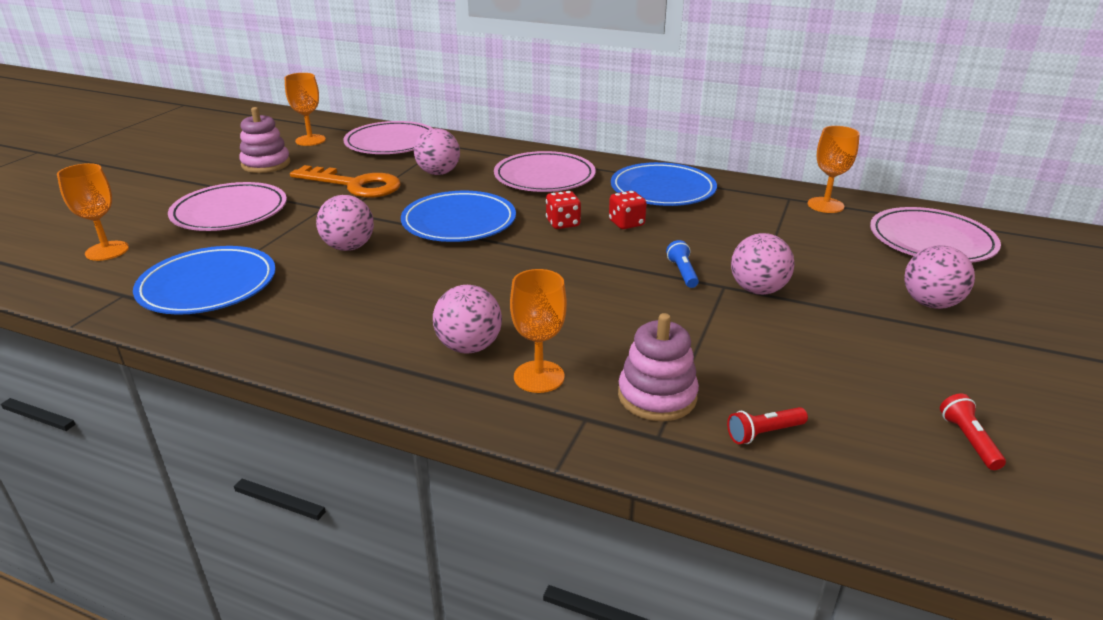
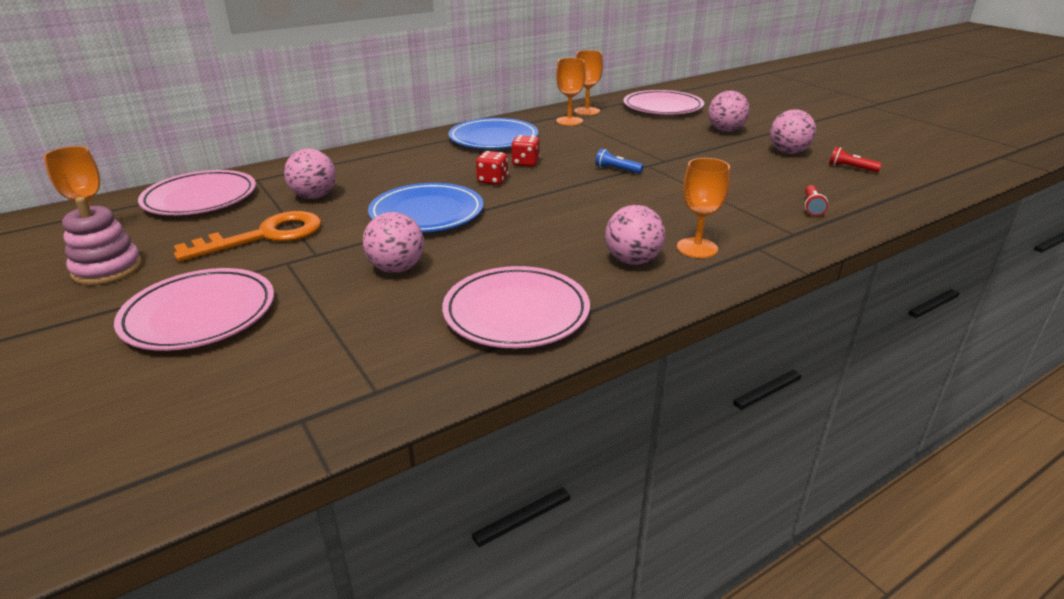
camera: 55 degrees left, 0 degrees up
orange goblet [57,163,129,261] -> orange goblet moved to [556,58,586,126]
blue plate [133,246,276,315] -> none
pink plate [494,151,596,192] -> pink plate moved to [442,266,590,348]
pink stacking toy [618,313,699,421] -> none
pink ball [731,233,795,295] -> pink ball moved to [770,109,816,154]

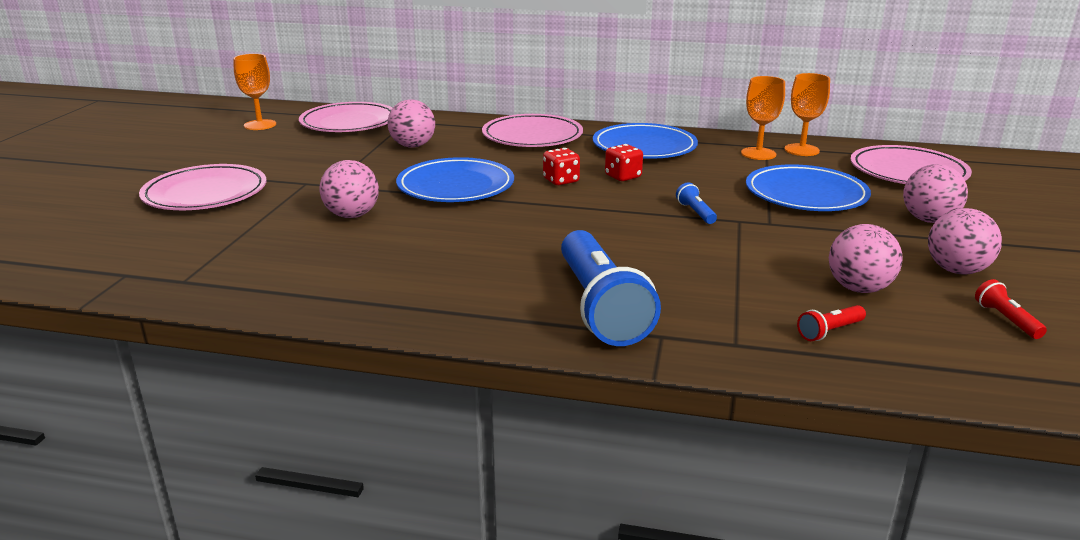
camera: 45 degrees right, 5 degrees down
pink stacking toy [62,197,142,285] -> none
orange key [174,211,321,262] -> none
pink plate [442,266,590,348] -> pink plate moved to [482,114,583,147]
pink ball [605,205,666,265] -> pink ball moved to [829,224,903,293]
orange goblet [677,158,730,258] -> blue flashlight [561,230,661,346]
none -> blue plate [746,164,871,211]

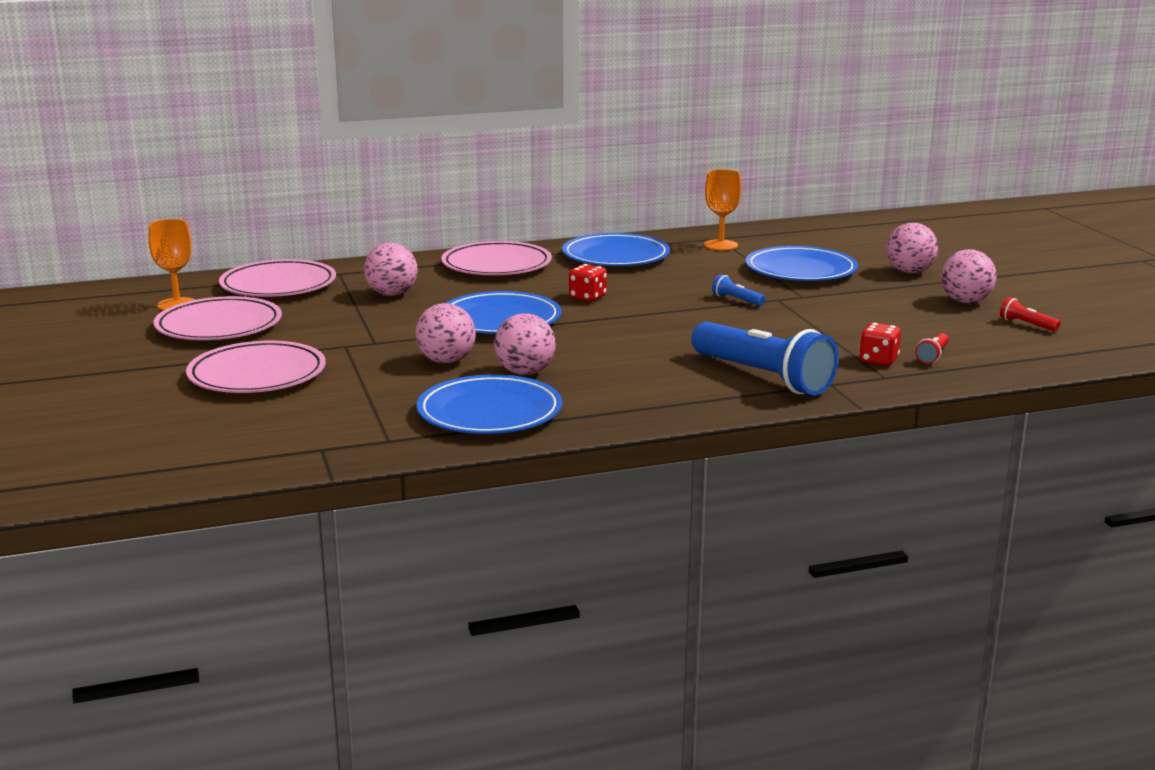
camera: 30 degrees left, 5 degrees down
red dice [605,144,643,181] -> red dice moved to [859,323,901,366]
orange goblet [784,73,830,156] -> none
pink ball [829,224,903,293] -> pink ball moved to [494,313,556,375]
pink plate [850,145,972,184] -> pink plate moved to [153,296,282,340]
none -> blue plate [417,374,562,434]

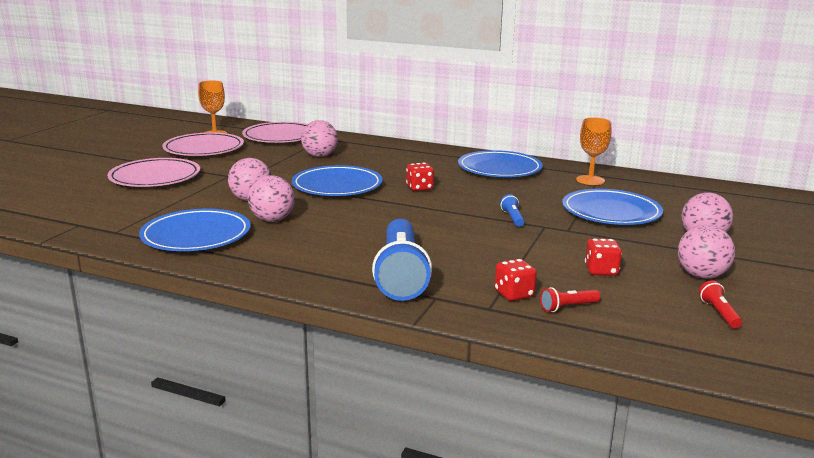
camera: 40 degrees right, 0 degrees up
pink plate [441,241,552,275] -> none
none -> red dice [585,239,622,276]

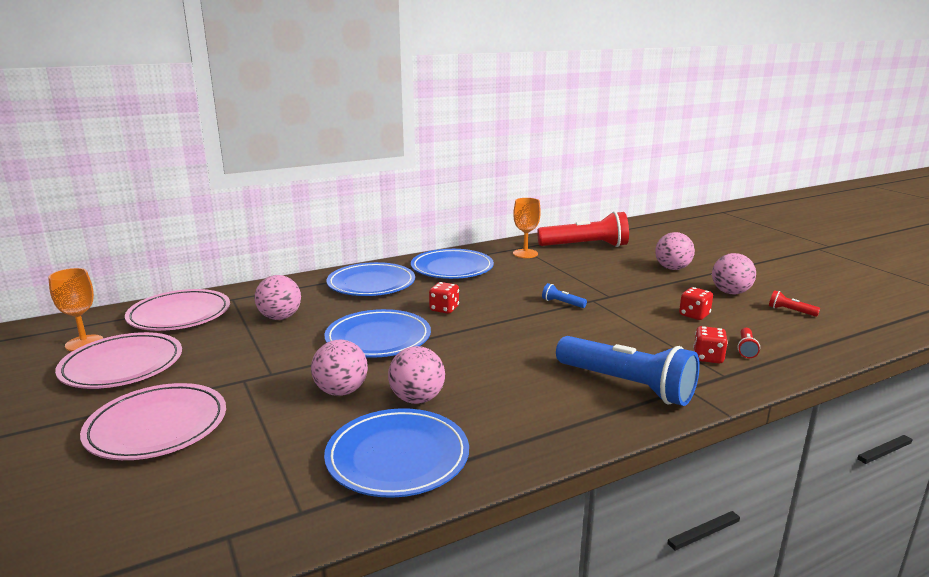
camera: 50 degrees left, 0 degrees up
blue plate [562,189,663,225] -> blue plate moved to [326,262,415,296]
none -> red flashlight [537,211,629,247]

